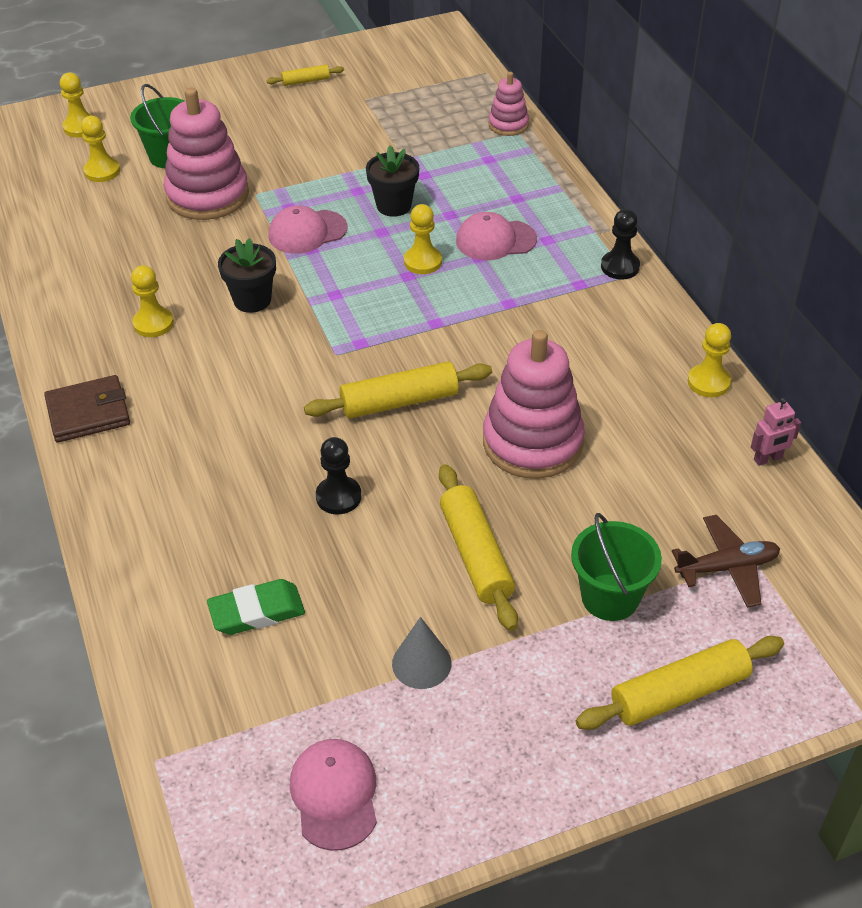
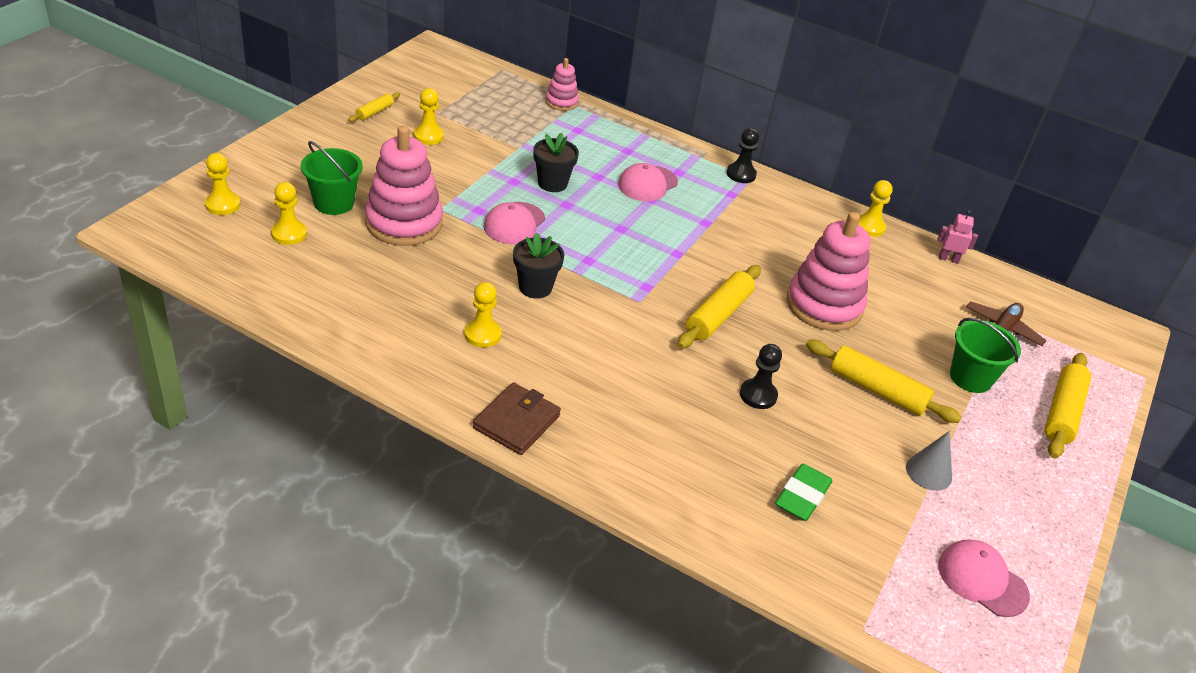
camera: 45 degrees left, 5 degrees down
yellow pawn [404,204,442,274] -> yellow pawn moved to [414,88,444,145]
pink robot [751,398,801,466] -> pink robot turned 105 degrees counterclockwise [937,210,978,264]

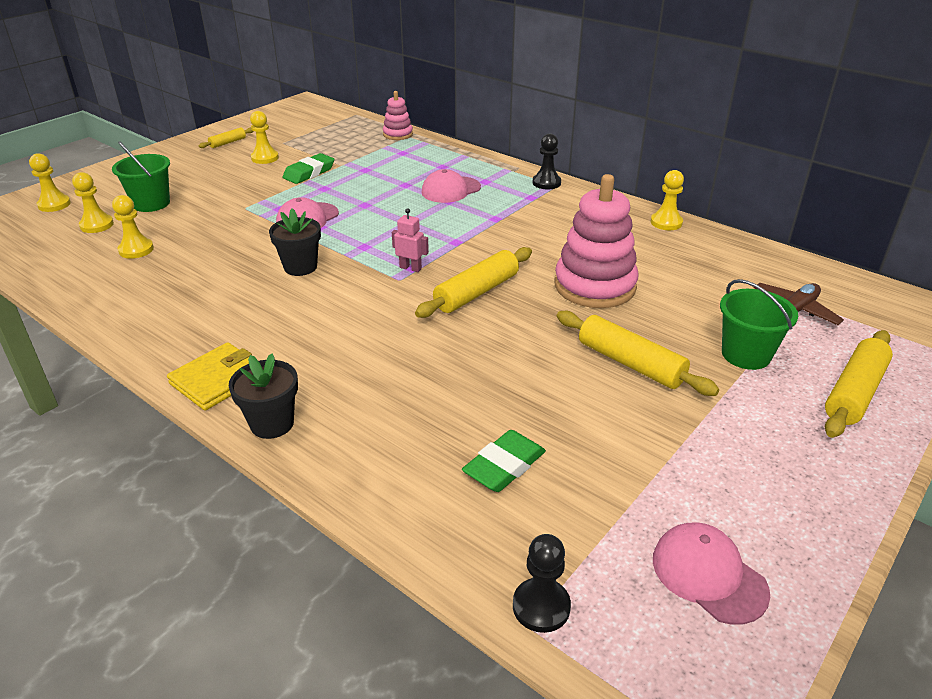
camera: 15 degrees right, 5 degrees down
pink stacking toy [365,126,443,246] -> none
yellow pawn [464,282,502,347] -> yellow pawn moved to [112,195,154,259]
brown wallet [473,382,561,455] -> yellow wallet [167,342,252,411]
black flower pot [533,132,579,192] -> black flower pot moved to [229,353,298,439]
black pawn [740,344,782,409] -> black pawn moved to [513,534,571,633]
grey cone [906,431,952,491] -> none
pink robot [937,210,978,264] -> pink robot moved to [392,208,429,272]
none -> green eraser [283,153,334,184]

